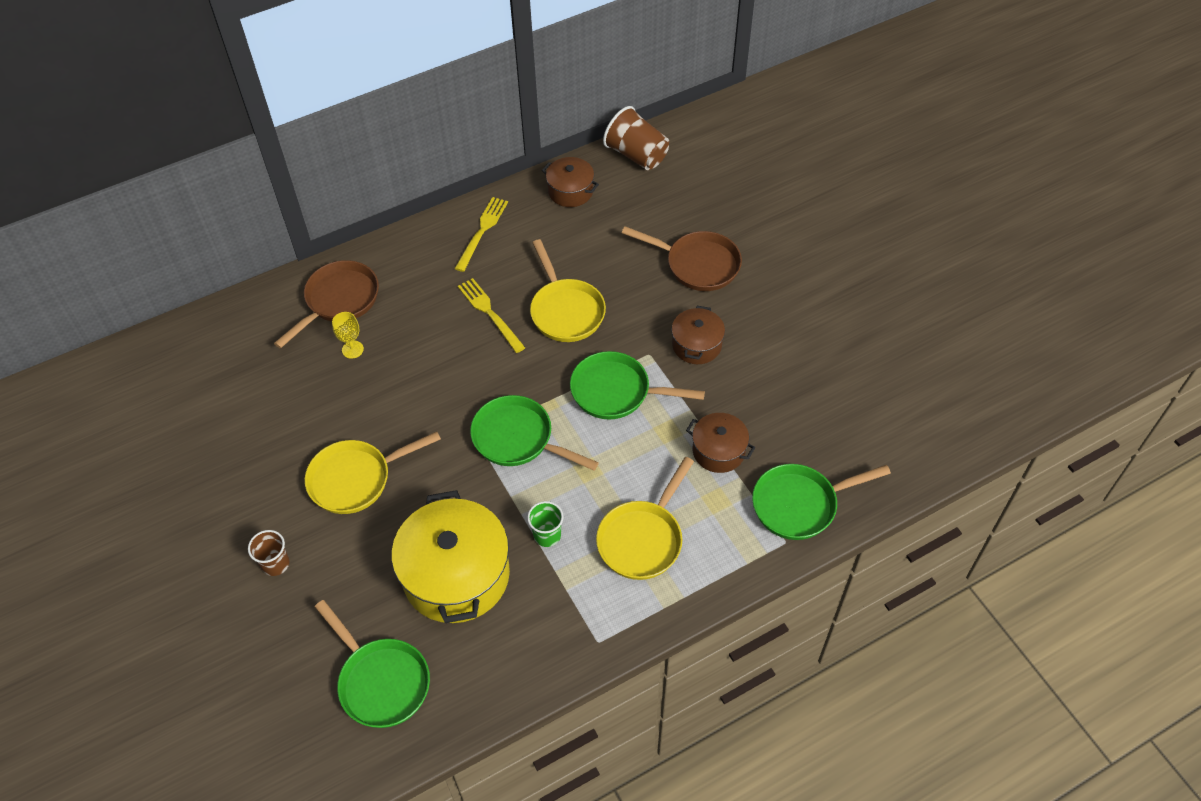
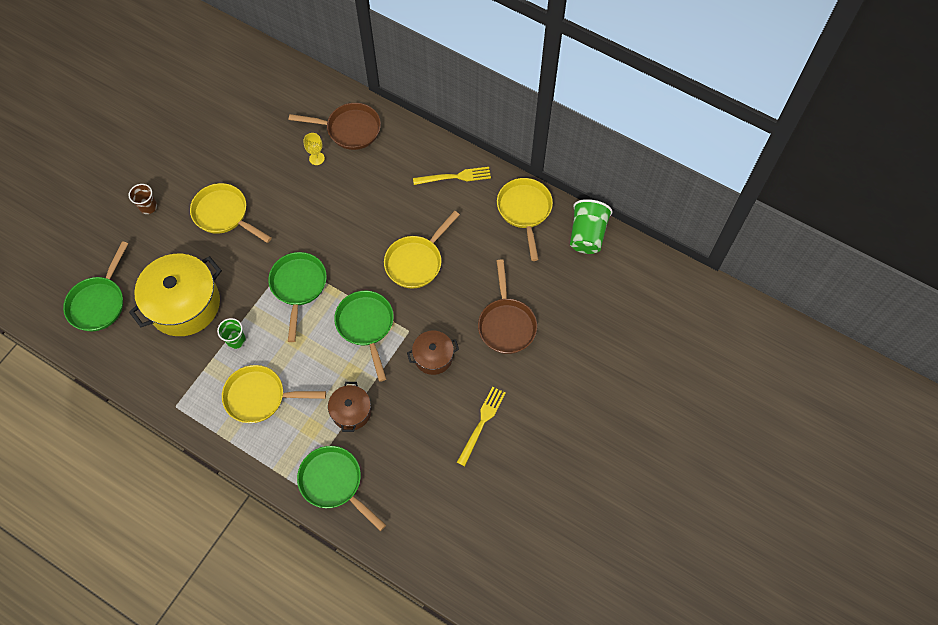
camera: 60 degrees right, 10 degrees up
yellow fork [458,278,526,353] -> yellow fork moved to [457,387,506,466]
brown pot [542,157,599,207] -> yellow pan [497,178,553,261]
brown cup [603,106,669,170] -> green cup [570,199,613,254]

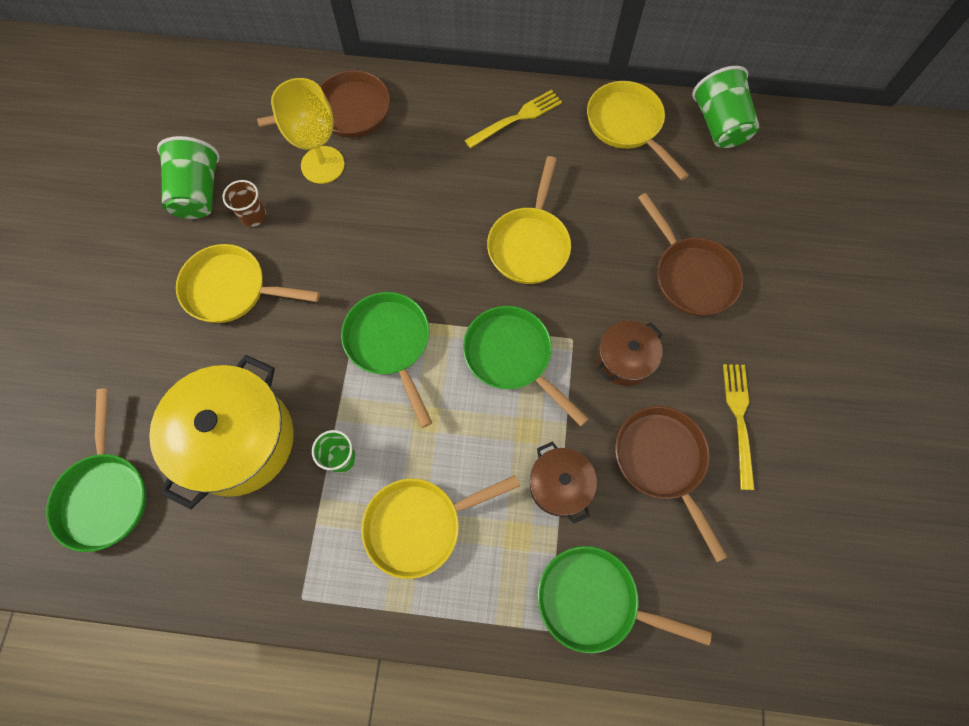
camera: 25 degrees left, 5 degrees up
brown cup [129,184,157,214] -> brown cup moved to [223,180,266,227]
yellow goblet [304,133,325,165] -> yellow goblet [271,78,345,184], size x1.94
none -> green cup [157,136,220,219]
none -> brown pan [615,406,728,562]

